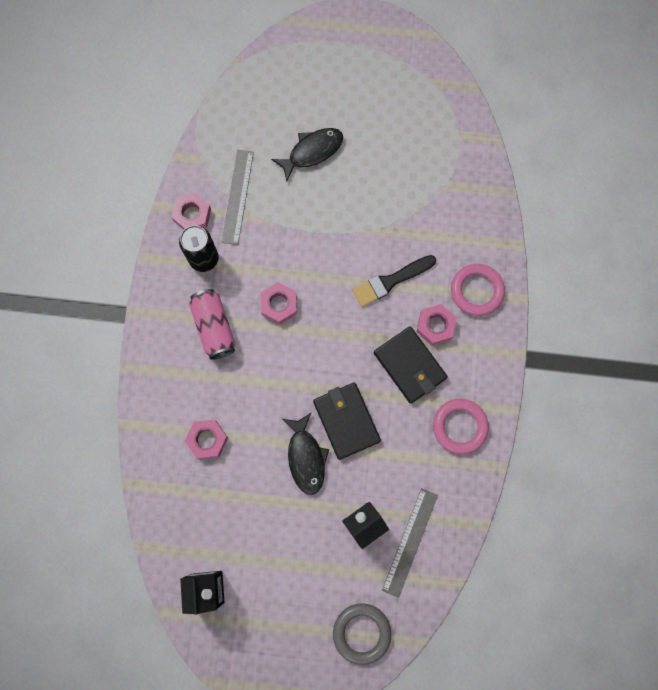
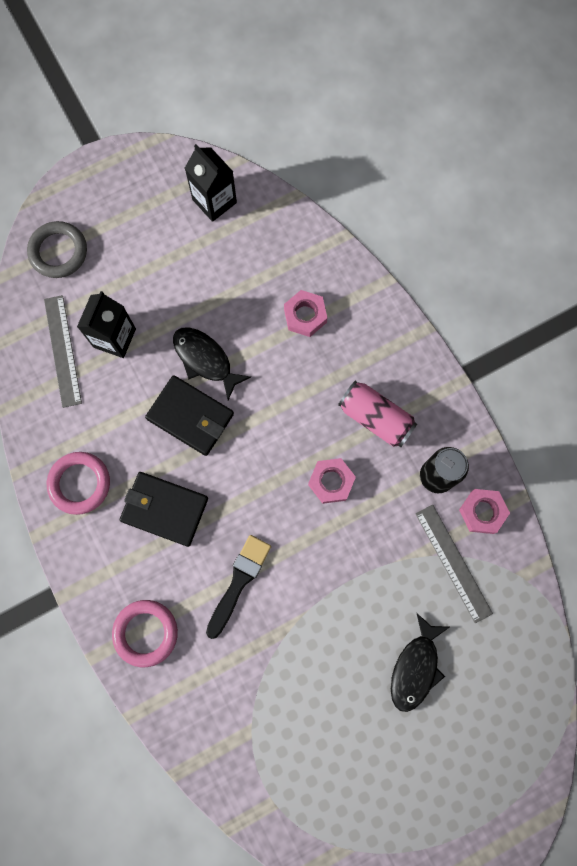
camera: 145 degrees right, 0 degrees up
pink nut [417,304,457,345] -> none

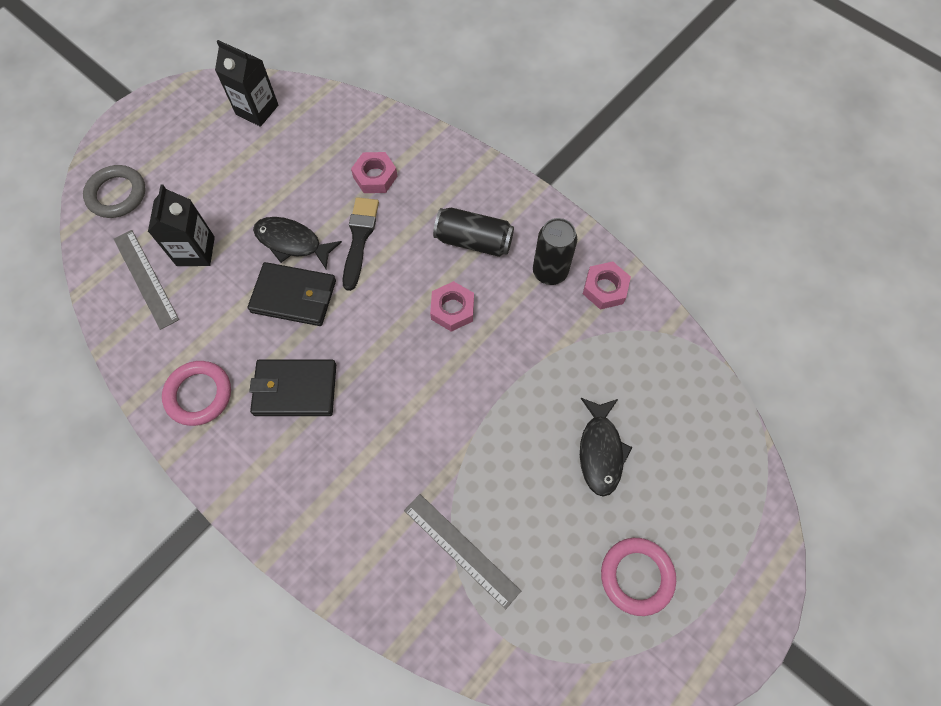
camera: 20 degrees left, 10 degrees down
pink ring [112,600,178,667] -> pink ring moved to [601,538,676,616]
black brush [206,535,271,639] -> black brush moved to [342,197,379,291]
pink can [338,381,417,447] -> black can [433,207,514,257]
grey ruler [415,504,493,623] -> grey ruler moved to [404,494,521,609]

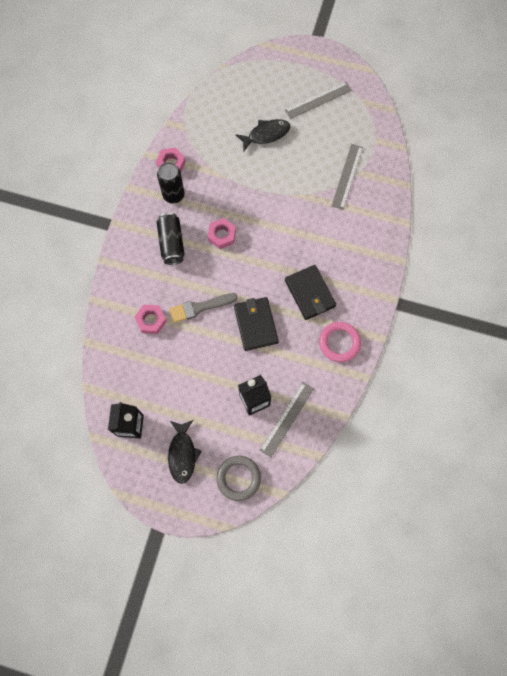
camera: 115 degrees left, 5 degrees up
black fish [253,217,342,269] -> black fish moved to [168,420,201,484]
black brush [342,197,379,291] -> grey brush [169,293,238,323]
pink ring [601,538,676,616] -> grey ruler [285,82,352,119]

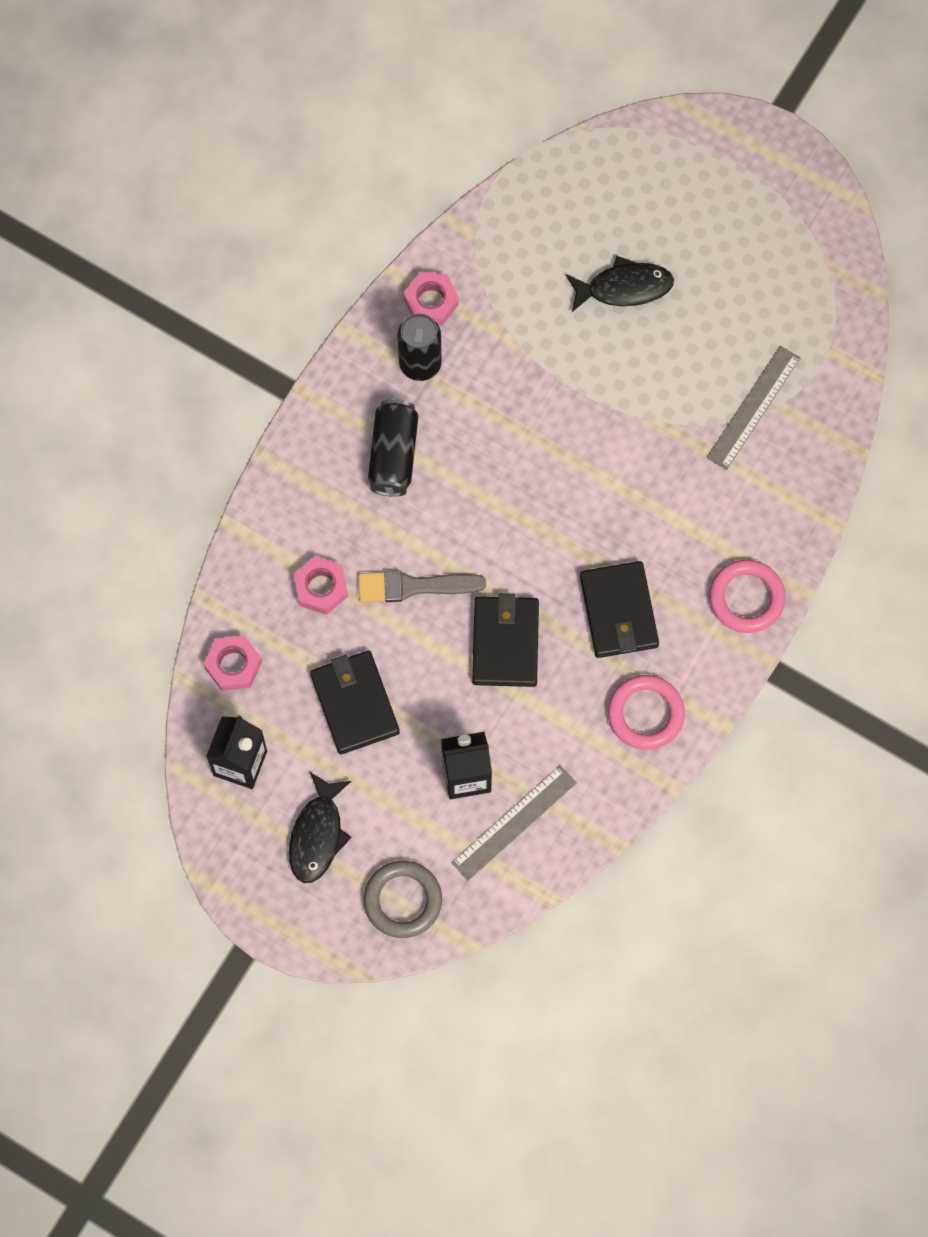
camera: 15 degrees right, 0 degrees up
pink nut [208,218,236,249] -> pink nut moved to [204,635,262,691]
grey ruler [285,82,352,119] -> none
none -> black wallet [310,650,400,754]
none -> pink ring [709,560,786,633]

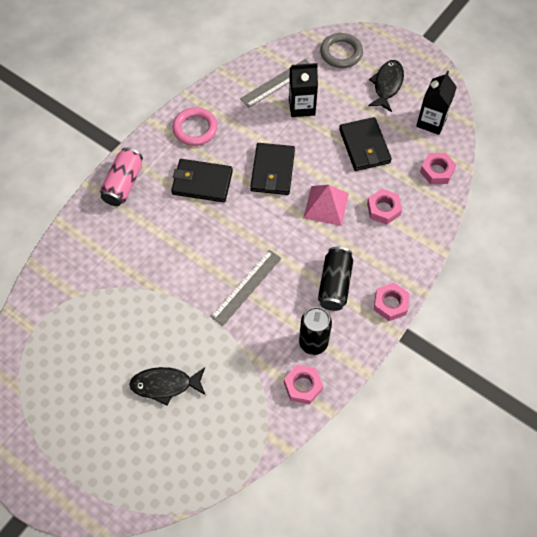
camera: 175 degrees left, 10 degrees down
grey brush [358,570,486,602] -> pink pyramid [304,185,349,226]
black wallet [580,561,659,658] -> black wallet turned 75 degrees counterclockwise [171,159,233,202]
grey ruler [706,346,800,470] -> grey ruler moved to [211,250,282,326]
pink ring [709,560,786,633] -> pink can [100,148,143,206]
none -> pink nut [374,283,410,321]

